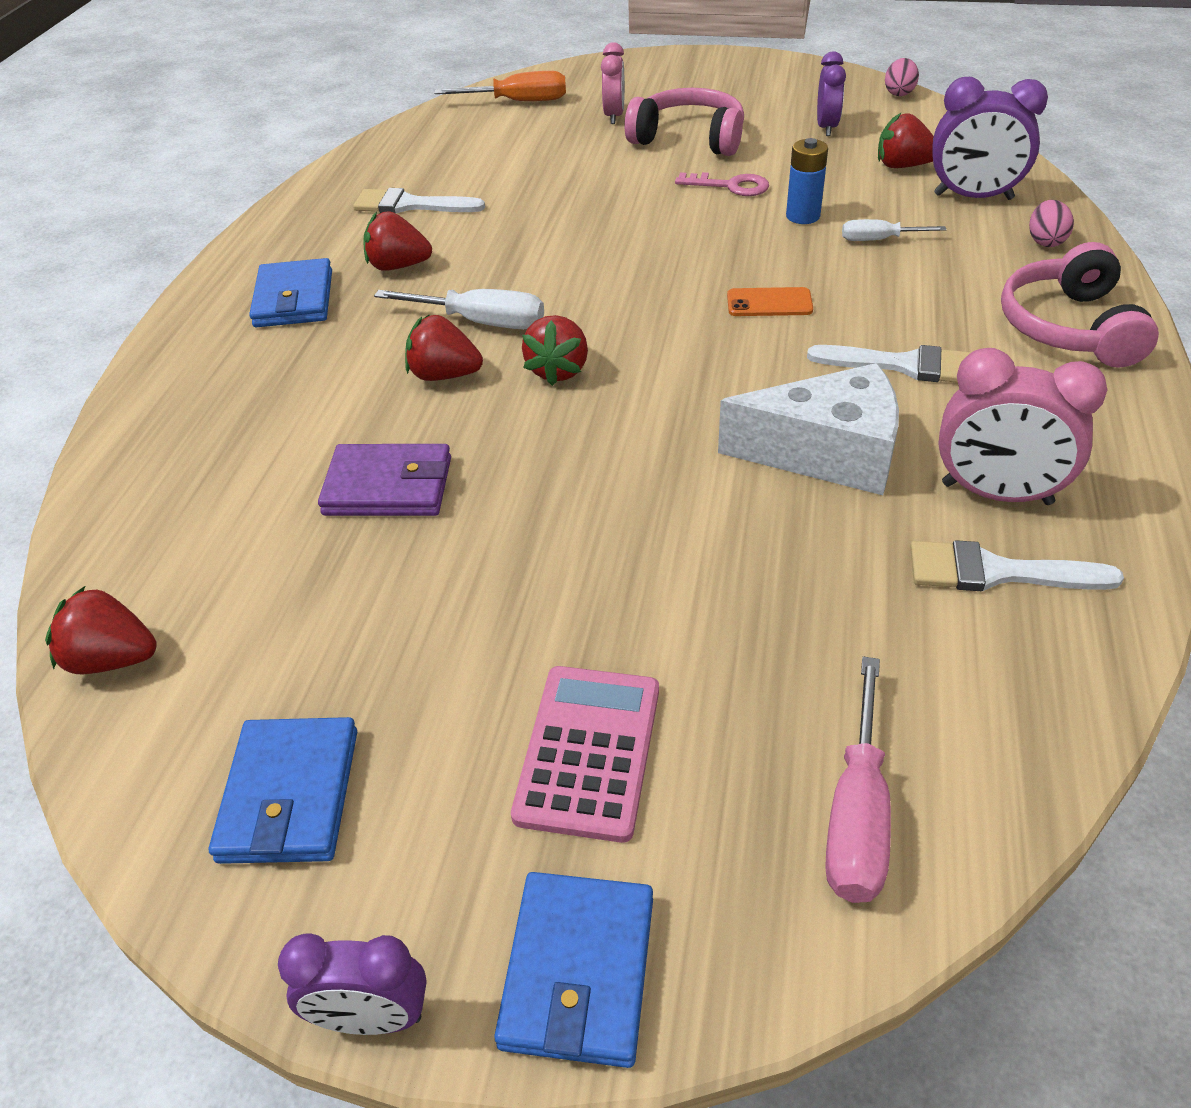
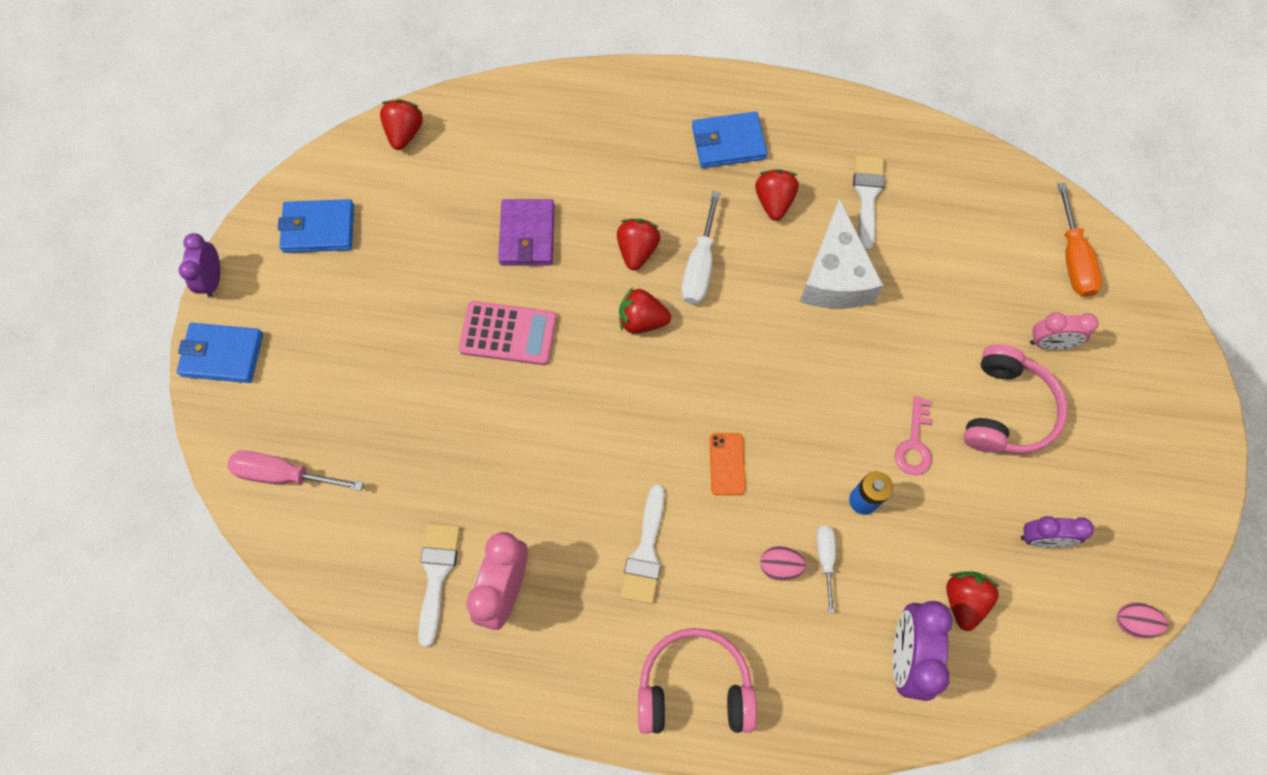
camera: 85 degrees right, 25 degrees up
pink calculator [511,666,659,843] -> pink calculator moved to [459,301,557,365]
white cheese [718,363,899,495] -> white cheese moved to [800,198,884,309]
pink egg [1029,200,1074,247] -> pink egg moved to [760,546,806,581]

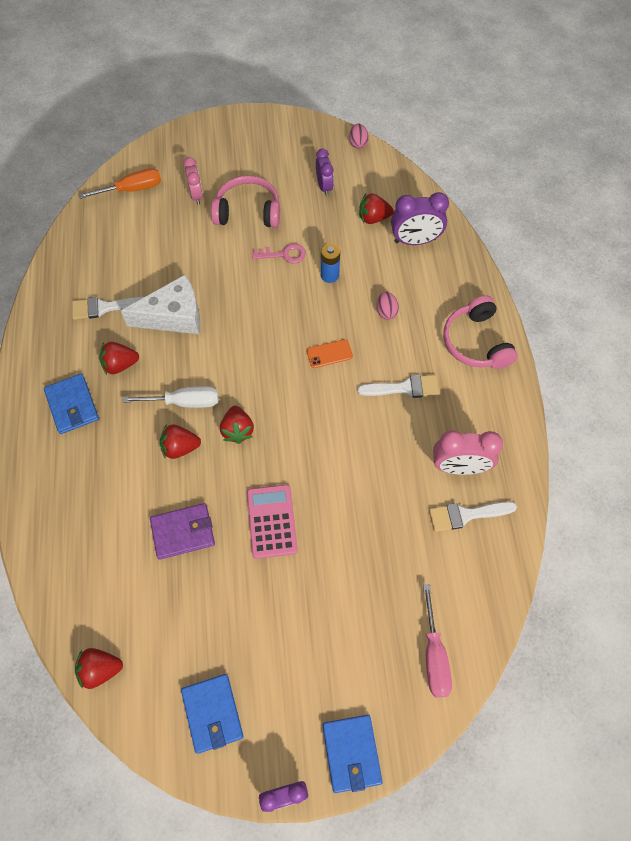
camera: 105 degrees left, 5 degrees down
white screwdriver [816,526,836,613] -> none

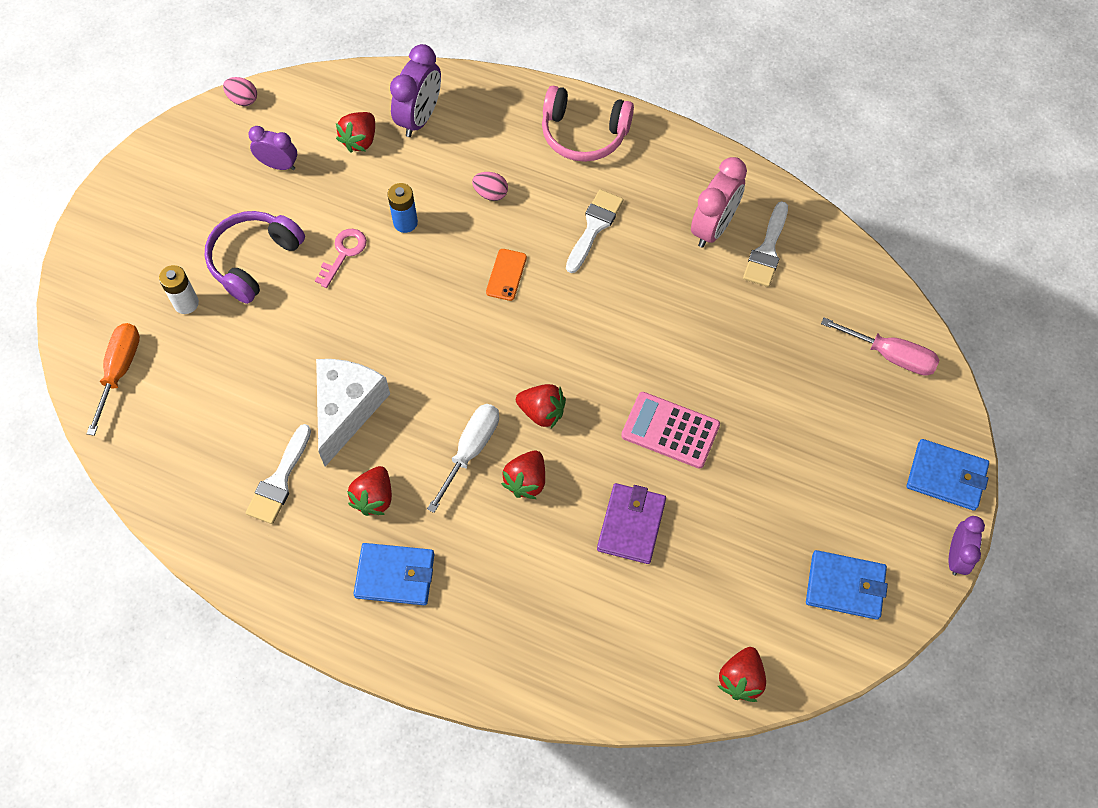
camera: 60 degrees left, 0 degrees up
pink clock [183,157,203,205] -> white battery [159,265,199,314]
pink headphones [211,175,280,228] -> purple headphones [205,211,305,304]

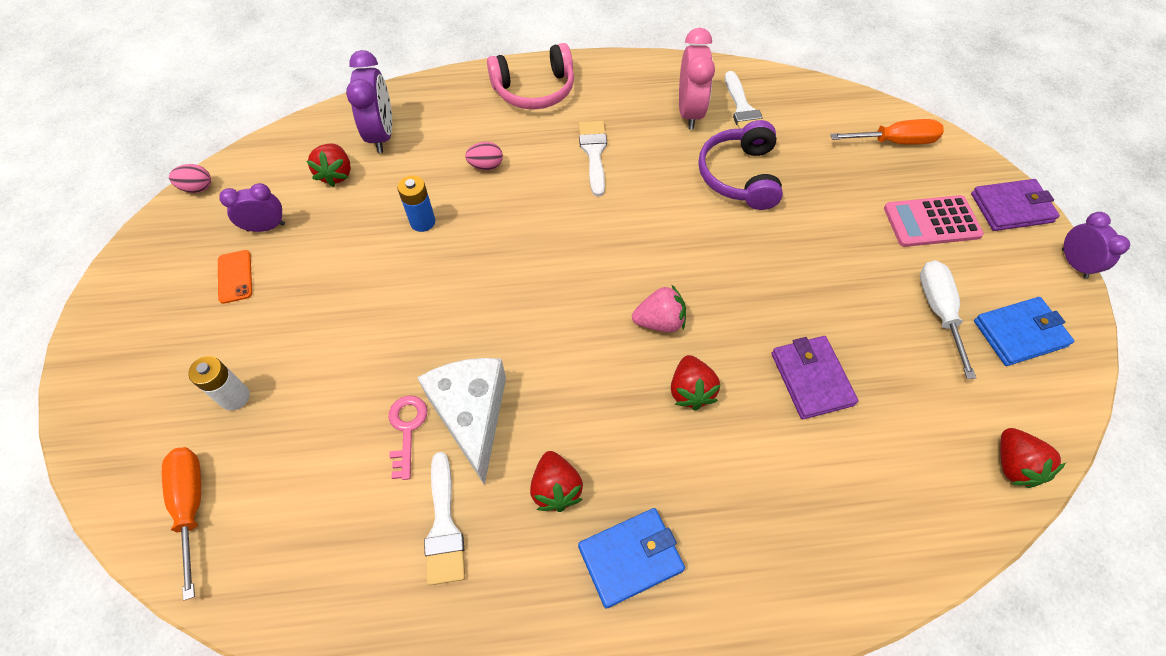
camera: 30 degrees left, 5 degrees down
purple headphones [205,211,305,304] -> purple headphones moved to [698,120,783,210]
pink key [315,229,367,288] -> pink key moved to [389,395,427,480]
white screwdriver [427,404,499,513] -> white screwdriver moved to [920,260,976,379]
orange phone [486,249,527,301] -> orange phone moved to [218,250,252,304]
red strawberry [516,384,566,428] -> pink strawberry [632,285,686,332]
pink calculator [621,392,720,469] -> pink calculator moved to [884,195,984,247]
pink screwdriver [821,318,940,376] -> orange screwdriver [830,119,944,144]
blue wallet [907,439,989,511] -> purple wallet [971,179,1060,231]

